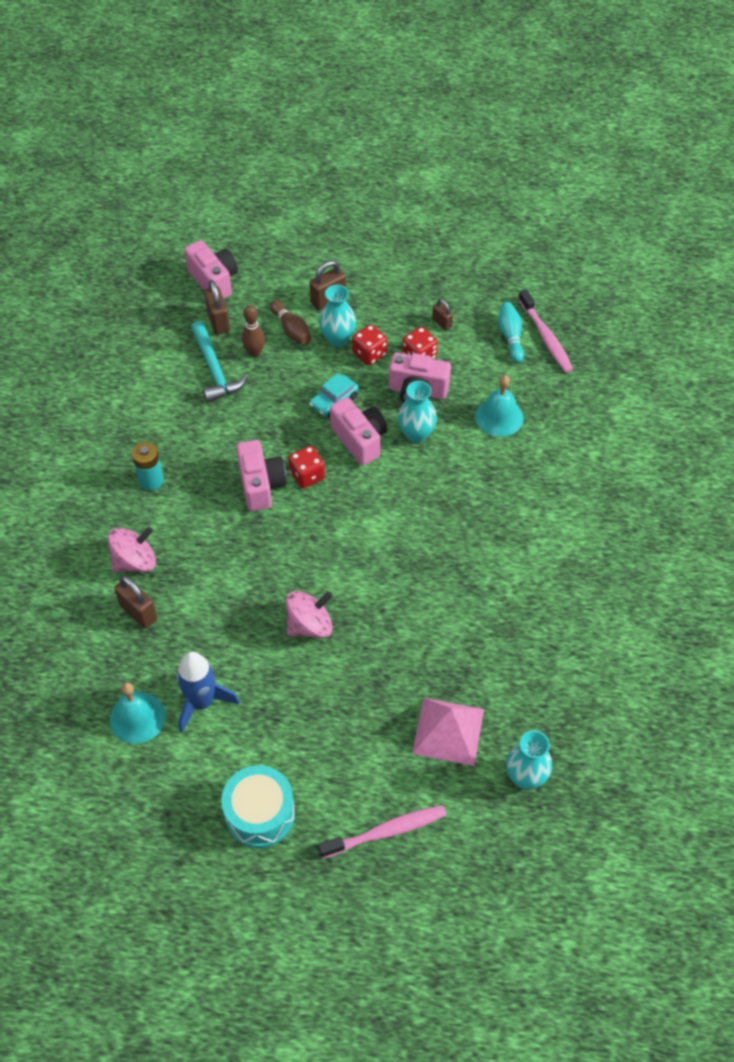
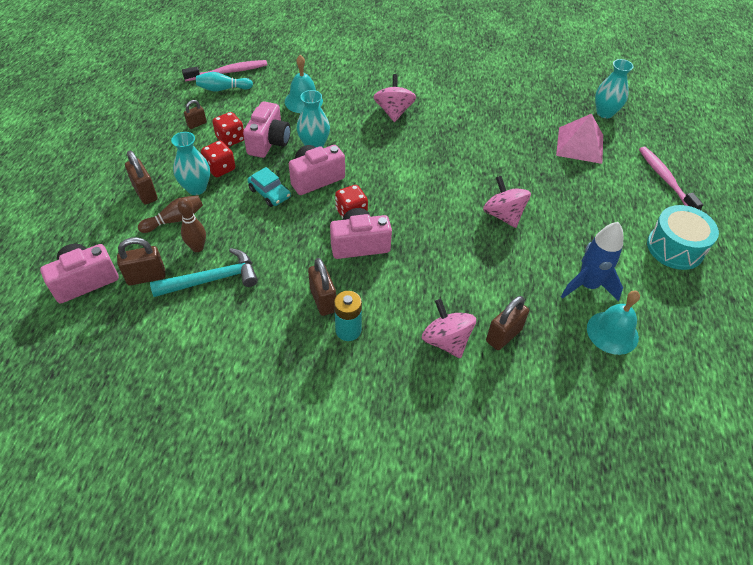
camera: 90 degrees left, 5 degrees down
none -> brown padlock [308,258,336,316]
none -> pink spinning top [373,74,416,122]

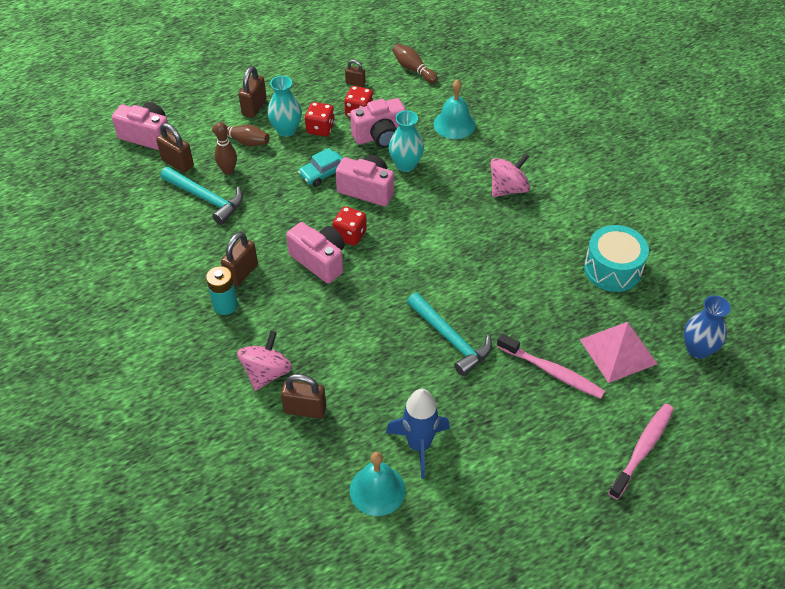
camera: 55 degrees right, 0 degrees up
pink toothbrush [182,60,267,81] -> pink toothbrush moved to [497,334,605,399]
turquoise bowling pin [196,72,253,91] -> brown bowling pin [392,44,438,83]
turquoise car [247,167,291,207] -> turquoise car turned 45 degrees clockwise [298,148,343,187]
pink spinning top [483,176,531,228] -> turquoise hammer [407,293,492,376]
turquoise vase [595,59,634,118] -> blue vase [684,295,731,359]
turquoise drum [647,205,719,270] -> turquoise drum moved to [584,225,649,292]

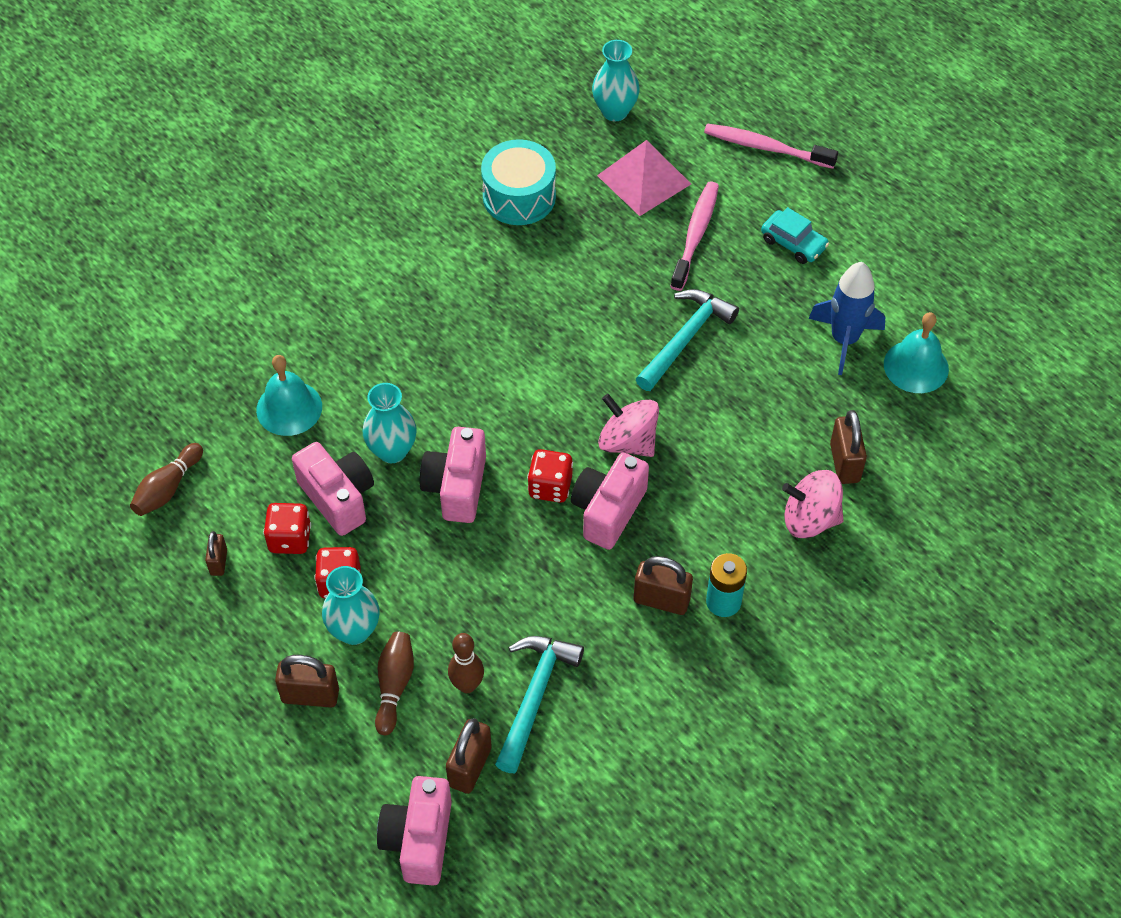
camera: 105 degrees left, 5 degrees up
turquoise car [298,148,343,187] -> turquoise car moved to [761,207,829,264]
pink spinning top [491,153,530,197] -> pink spinning top moved to [598,394,659,457]
blue vase [684,295,731,359] -> turquoise vase [592,40,640,121]

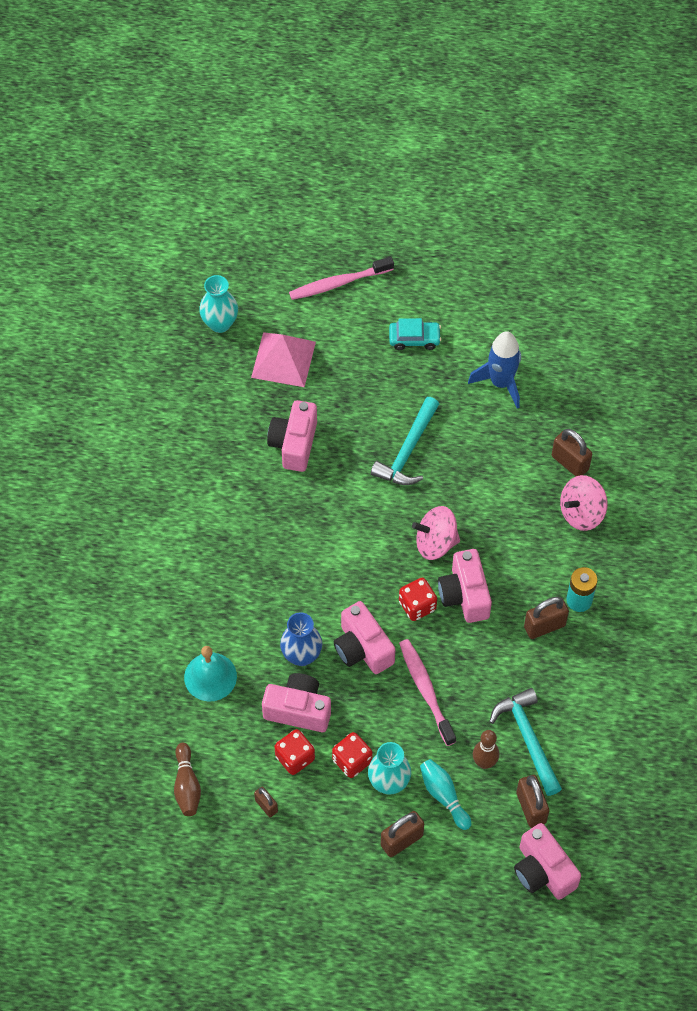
camera: 40 degrees left, 5 degrees up
turquoise vase [363,383,417,463] -> blue vase [280,612,322,666]
brown bowling pin [375,632,414,735] -> turquoise bowling pin [420,759,471,830]
turquoise drum [481,139,556,225] -> none
turquoise hammer [636,289,739,391] -> turquoise hammer turned 150 degrees counterclockwise [371,397,439,485]
pink toothbrush [670,181,719,291] -> pink toothbrush moved to [399,639,456,746]
turquoise bell [884,312,949,393] -> none
none -> pink camera [267,400,317,472]

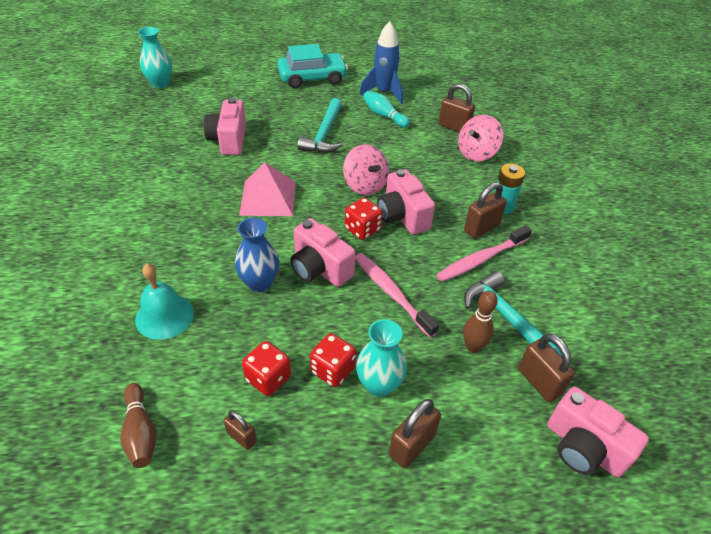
camera: 15 degrees left, 15 degrees down
pink pyramid [251,332,316,387] -> pink pyramid moved to [239,162,296,216]
pink camera [262,673,331,732] -> none
pink toothbrush [289,257,394,300] -> pink toothbrush moved to [436,225,532,282]
turquoise car [389,318,441,350] -> turquoise car [277,44,348,89], size x1.71
pink spinning top [412,506,460,560] -> pink spinning top turned 105 degrees counterclockwise [343,144,389,195]
turquoise bowling pin [420,759,471,830] -> turquoise bowling pin moved to [363,91,410,128]

